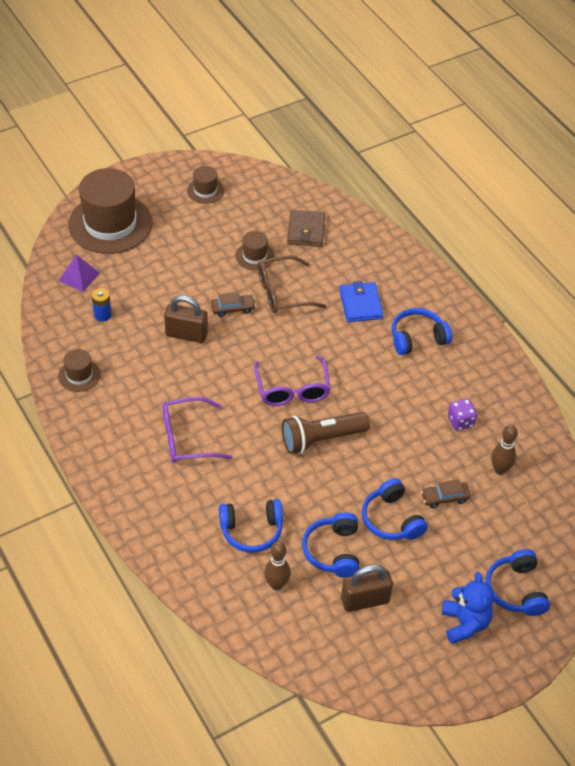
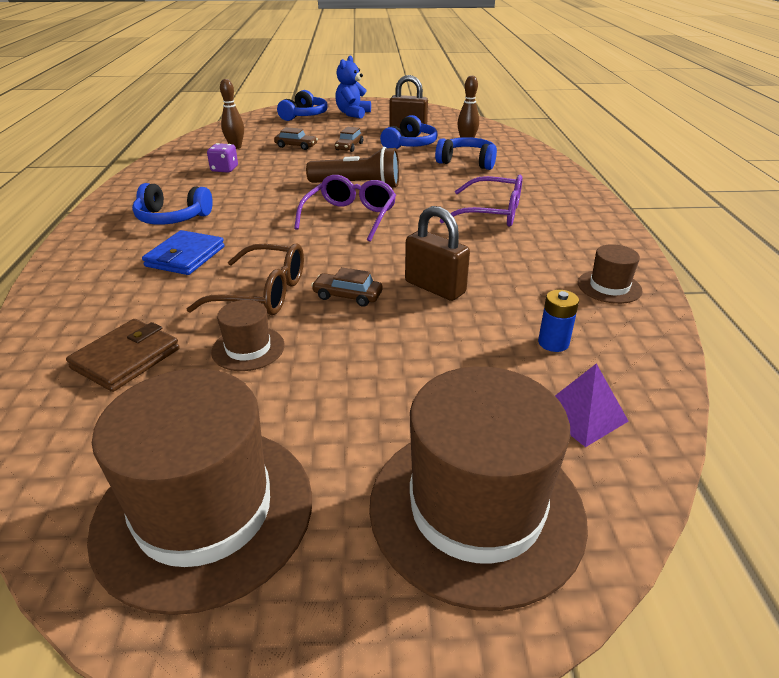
camera: 150 degrees left, 15 degrees down
brown hat [187,166,224,204] -> brown hat [87,369,312,615], size x2.18
blue headphones [362,478,428,540] -> brown car [335,126,363,152]

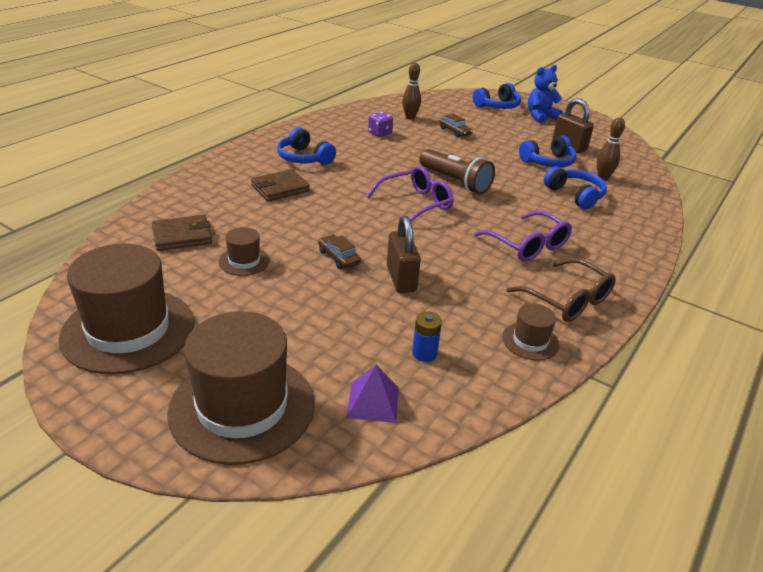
camera: 35 degrees right, 0 degrees up
blue wallet [142,230,225,275] -> brown wallet [251,169,310,201]
brown glasses [187,243,304,315] -> brown glasses moved to [506,258,616,322]
brown car [335,126,363,152] -> none

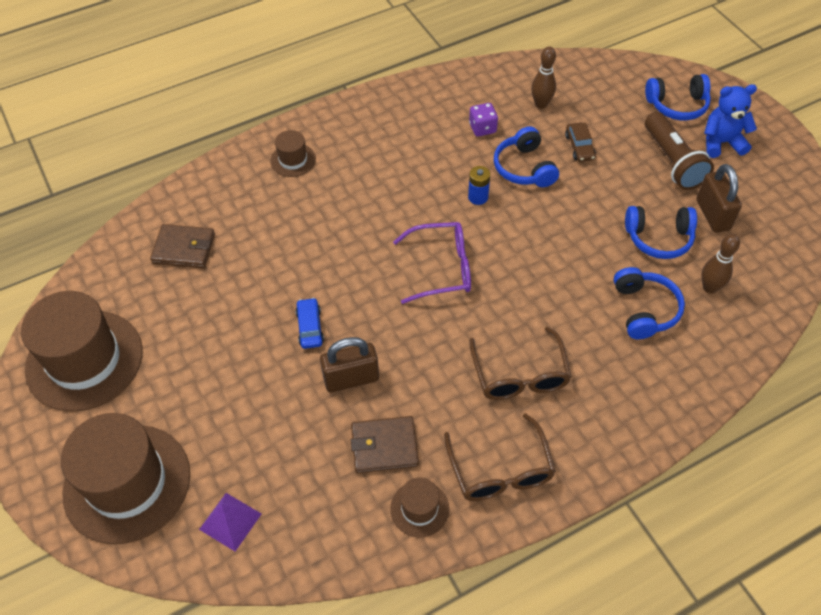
camera: 30 degrees right, 20 degrees up
brown hat [219,227,270,276] -> brown hat moved to [270,130,316,177]
brown wallet [251,169,310,201] -> brown wallet moved to [351,416,419,473]
blue headphones [277,127,336,165] -> blue headphones moved to [494,126,559,187]
brown car [318,235,361,269] -> blue car [295,298,324,349]
brown padlock [387,216,421,293] -> brown padlock turned 60 degrees clockwise [320,337,379,393]
blue battery [412,312,442,362] -> blue battery moved to [468,166,490,205]
brown flashlight [419,149,495,194] -> brown flashlight moved to [645,112,714,190]
purple glasses [474,211,572,262] -> brown glasses [469,327,572,400]

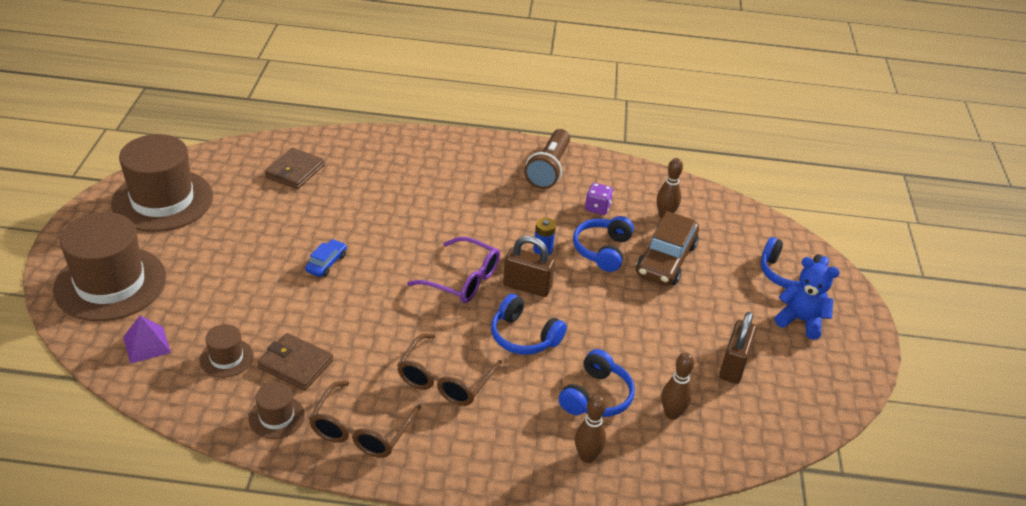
camera: 30 degrees right, 15 degrees down
brown wallet [150,224,215,268] -> brown wallet turned 75 degrees clockwise [265,148,324,189]
brown hat [270,130,316,177] -> brown hat moved to [200,324,253,378]
brown padlock [320,337,379,393] -> brown padlock moved to [503,236,555,297]
brown car [565,122,596,162] -> brown car [636,211,699,286], size x1.98
blue headphones [625,206,697,259] -> blue headphones moved to [491,294,567,355]
brown flashlight [645,112,714,190] -> brown flashlight moved to [524,129,570,189]
none -> brown bowling pin [575,395,606,463]

